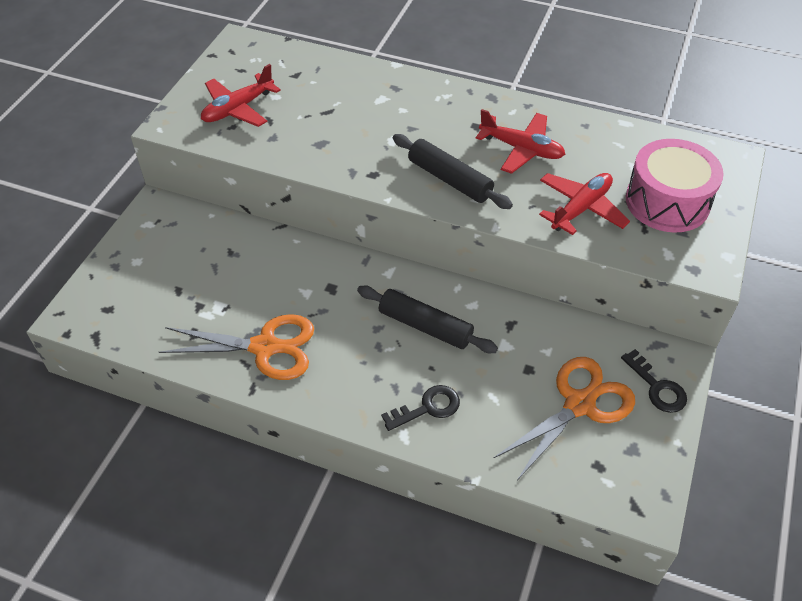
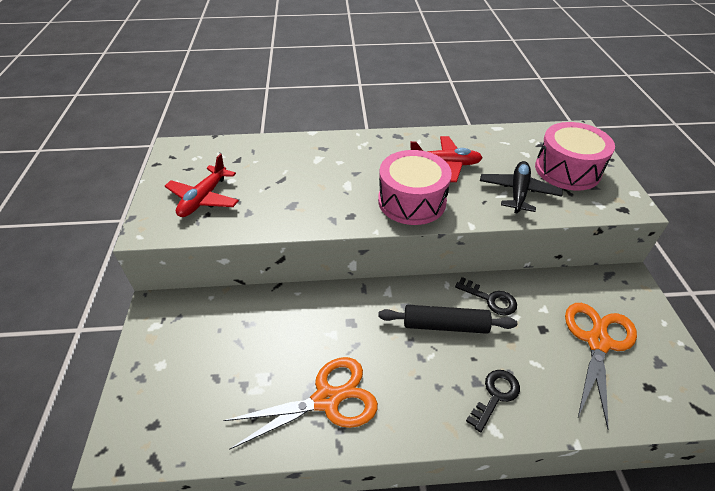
camera: 25 degrees left, 5 degrees down
black rolling pin [393,134,513,209] -> pink drum [378,150,452,225]
red plane [539,173,630,235] -> black plane [480,161,563,214]
black key [621,349,687,413] -> black key moved to [455,277,517,316]

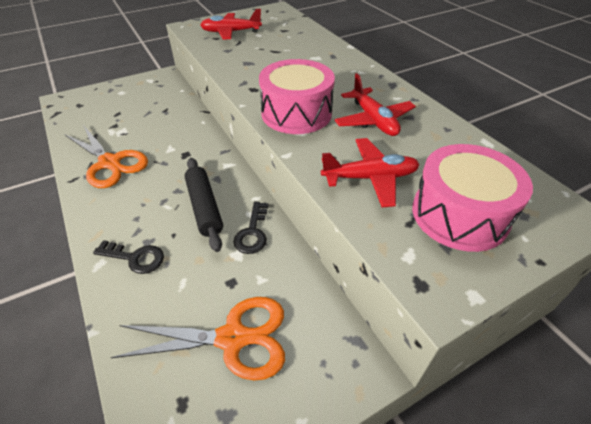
camera: 65 degrees right, 0 degrees up
black plane [480,161,563,214] -> red plane [321,138,420,207]

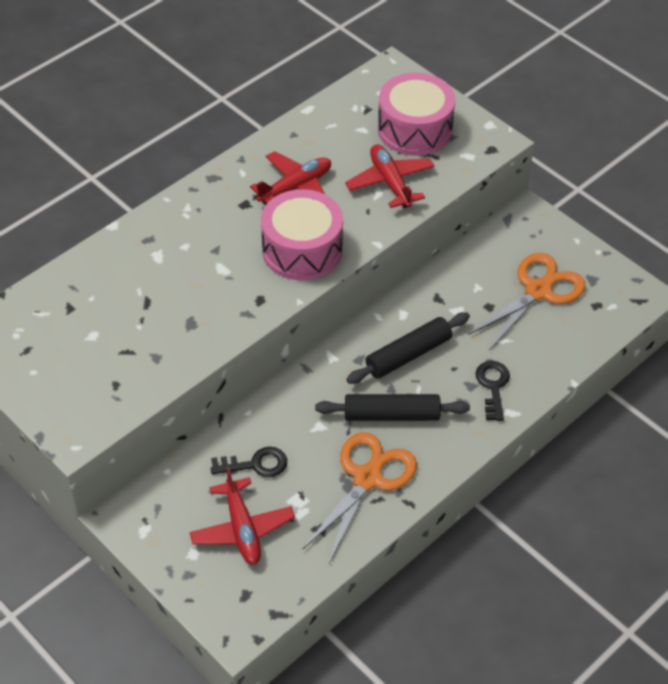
camera: 105 degrees left, 5 degrees up
orange scissors [111,297,285,380] -> orange scissors turned 60 degrees clockwise [468,253,586,351]
red plane [200,9,262,39] -> red plane moved to [189,467,295,565]
black key [233,202,268,254] -> black key moved to [211,447,287,477]
none -> black rolling pin [315,394,470,421]

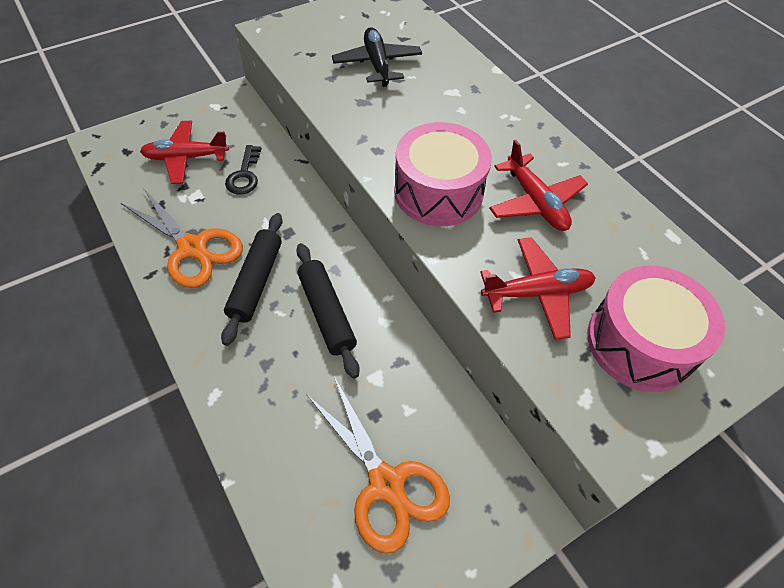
camera: 100 degrees right, 5 degrees up
black key [475,361,510,421] -> none
none -> black plane [332,27,422,87]

